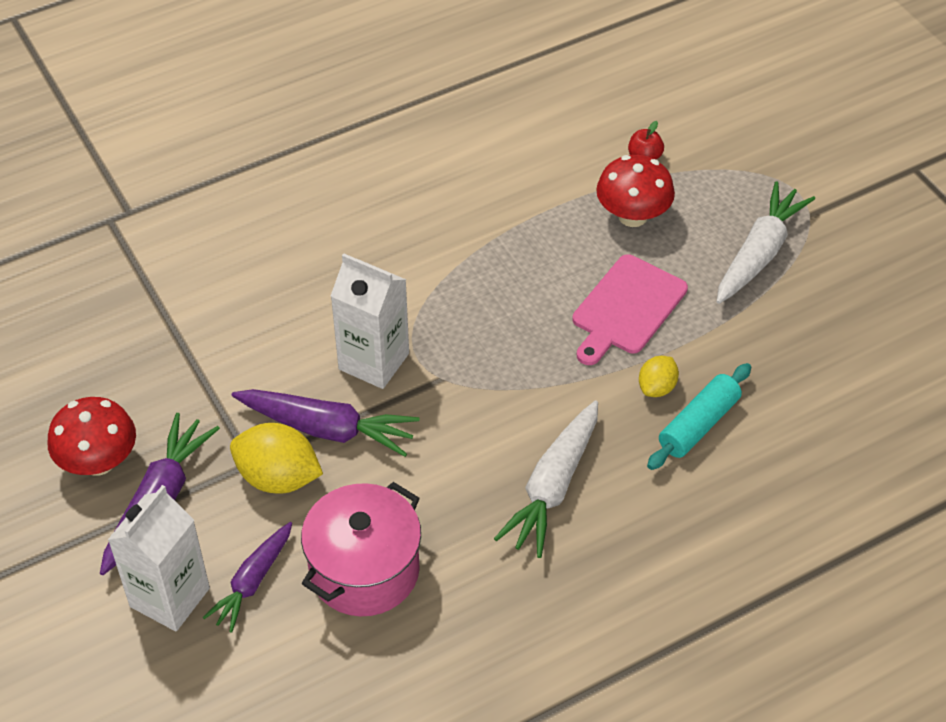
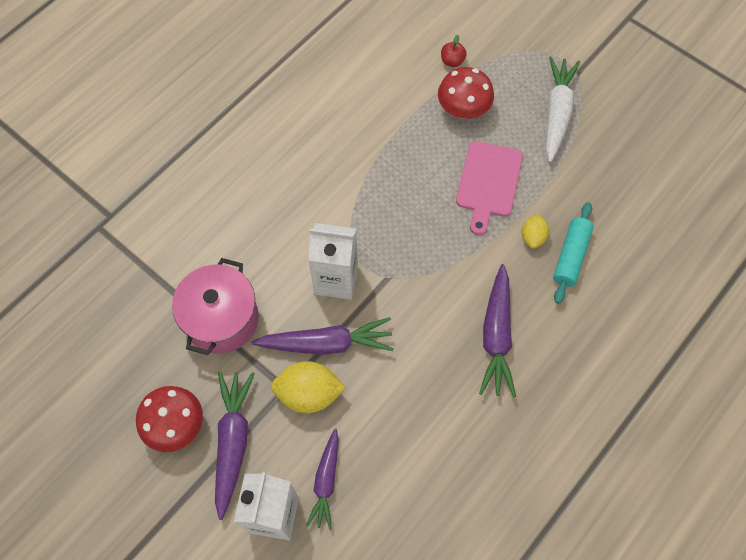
camera: 20 degrees left, 15 degrees up
pink pot [301,482,421,616] -> pink pot moved to [172,258,259,355]
white carrot [494,401,598,558] -> purple carrot [479,264,516,397]

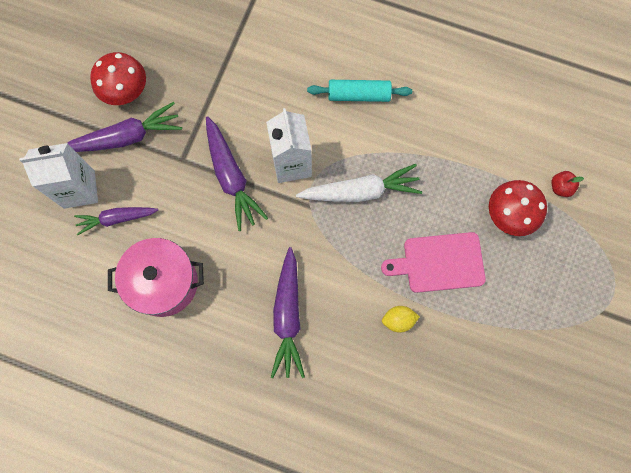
camera: 70 degrees right, 10 degrees up
pink pot [172,258,259,355] -> pink pot moved to [108,238,204,317]
yellow lemon [271,361,346,413] -> none
purple carrot [479,264,516,397] -> purple carrot turned 75 degrees counterclockwise [271,247,305,378]
white carrot [546,56,580,162] -> white carrot moved to [296,164,422,202]
turquoise rolling pin [553,202,594,304] -> turquoise rolling pin moved to [307,80,412,102]

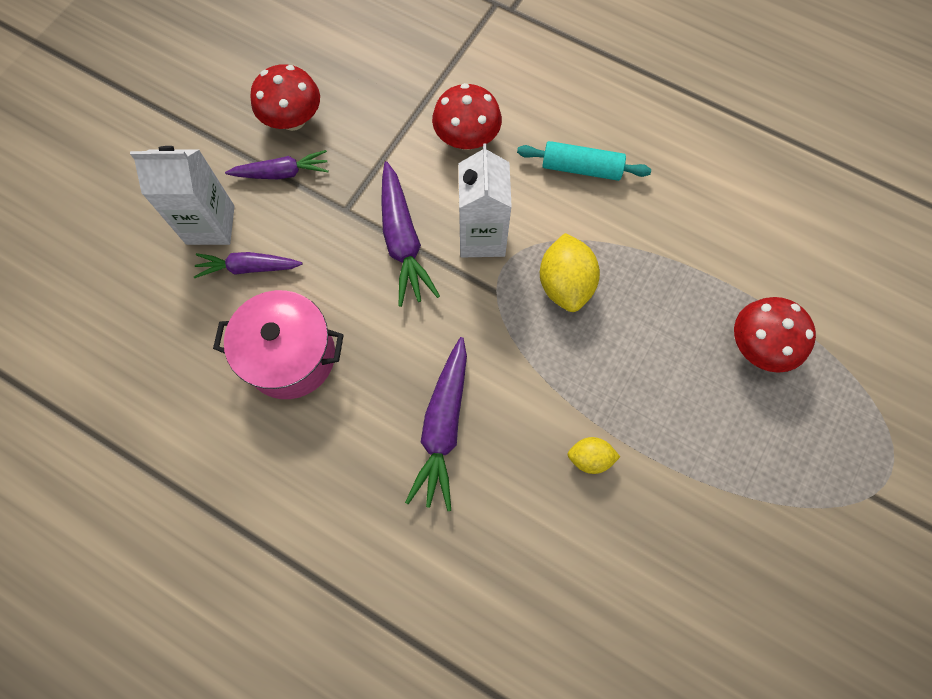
camera: 10 degrees right, 5 degrees down
purple carrot [68,102,182,152] -> purple carrot [225,150,329,179], size x0.66
white carrot [296,164,422,202] -> yellow lemon [540,233,600,312]
pink cutting board [381,232,486,293] -> none
red apple [551,171,584,197] -> none
none -> red mushroom [432,83,502,150]

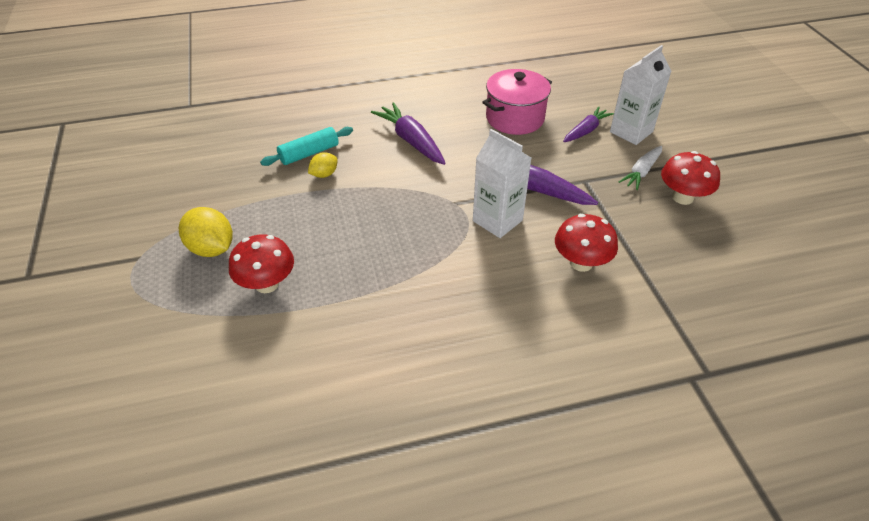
camera: 135 degrees right, 25 degrees down
purple carrot [225,150,329,179] -> white carrot [619,146,662,190]
turquoise rolling pin [517,141,651,181] -> turquoise rolling pin moved to [260,127,353,166]
yellow lemon [540,233,600,312] -> yellow lemon moved to [179,207,233,257]

